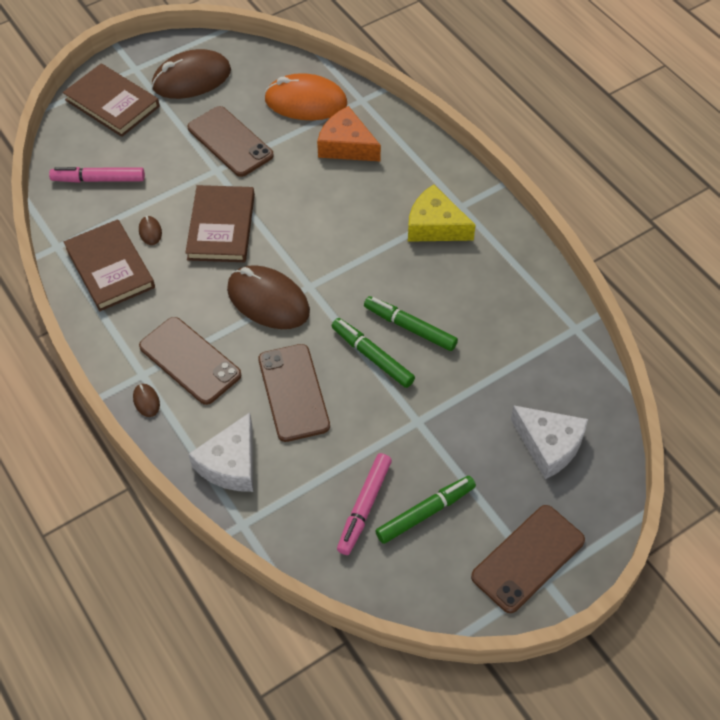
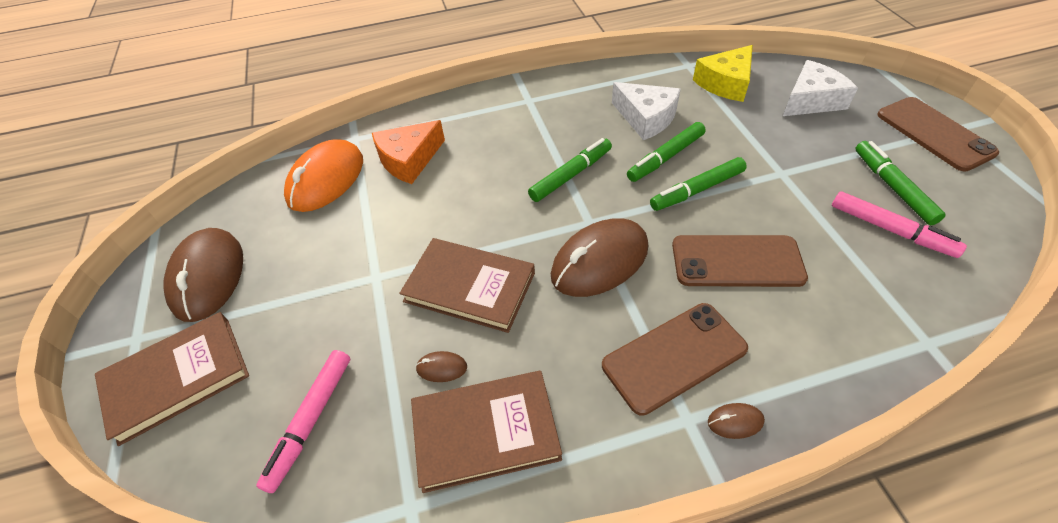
camera: 70 degrees left, 5 degrees down
brown phone [187,106,274,177] -> none
white cheese [189,412,253,492] -> white cheese moved to [612,82,681,140]
yellow cheese [408,184,475,242] -> yellow cheese moved to [693,45,753,102]
none -> green marker [528,138,612,202]

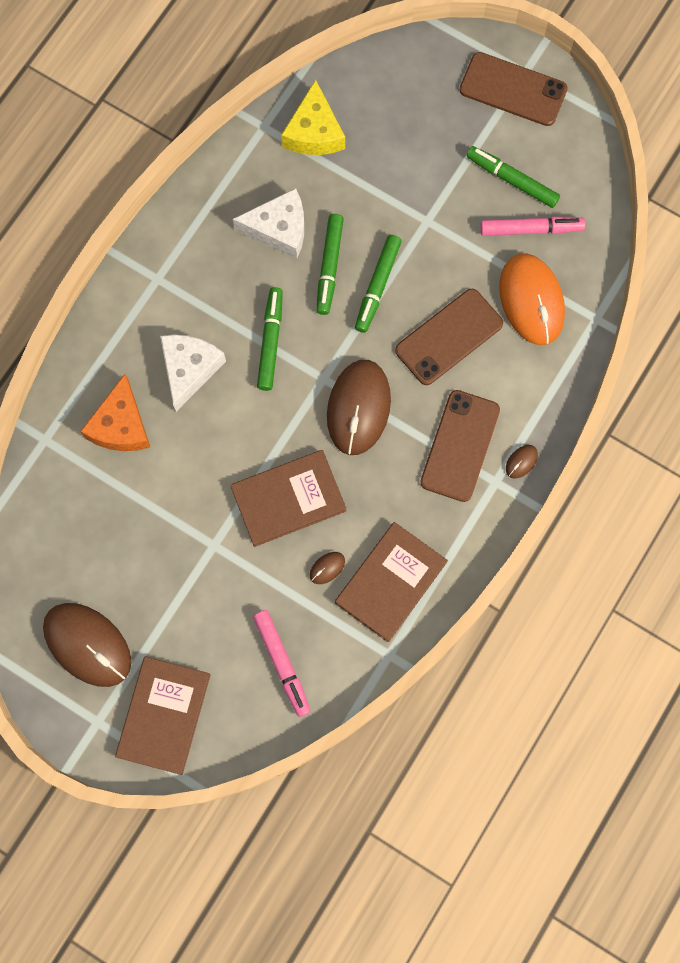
camera: 45 degrees left, 25 degrees up
orange mouse [284,139,363,212] -> orange mouse moved to [499,253,565,345]
white cheese [783,60,858,116] -> white cheese moved to [160,334,226,412]

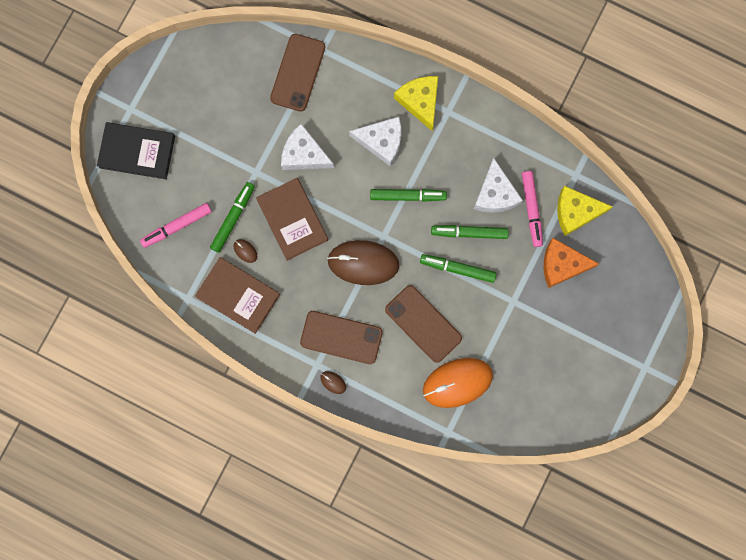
camera: 85 degrees right, 5 degrees up
brown mouse [43,603,131,687] -> none
orange cheese [80,374,150,451] -> orange cheese moved to [544,238,599,288]
brown book [115,656,210,775] -> black book [97,122,175,179]
brown phone [460,52,568,126] -> brown phone moved to [270,34,325,111]
green marker [466,146,560,208] -> green marker moved to [210,182,255,253]
pink marker [480,216,585,236] -> pink marker moved to [522,171,543,247]
none -> white cheese [281,124,334,170]
none -> yellow cheese [394,76,438,131]

